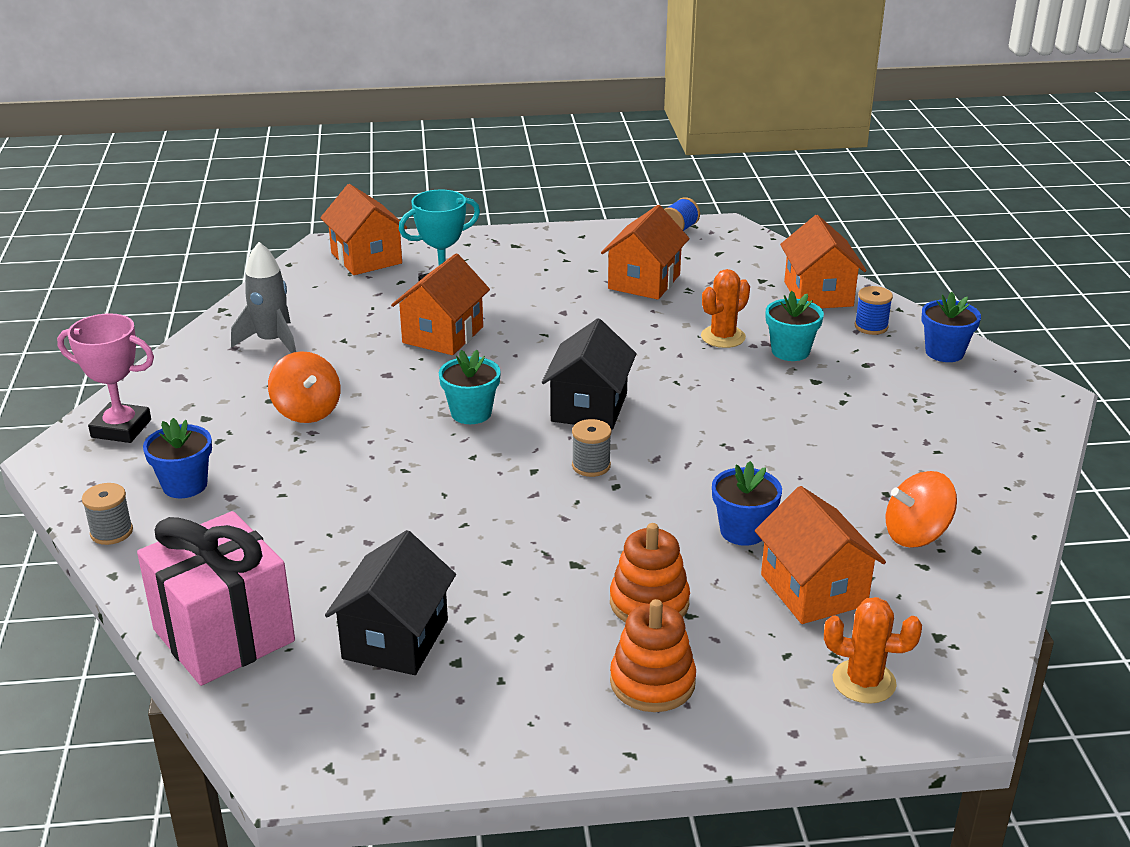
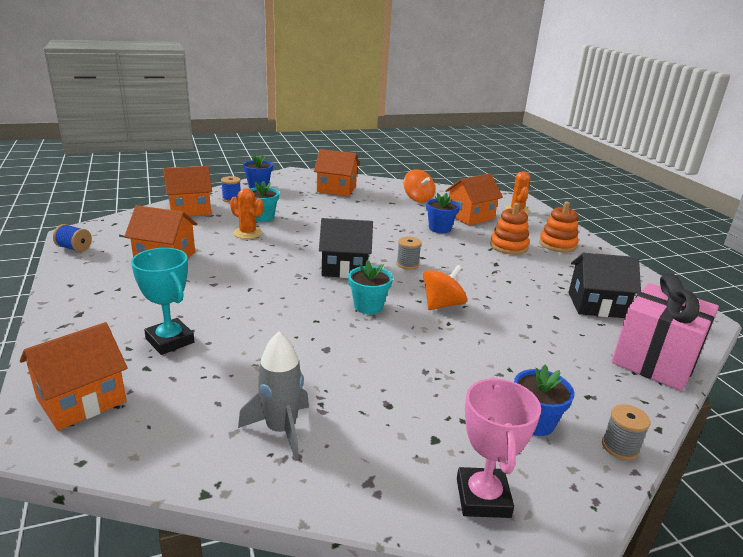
camera: 105 degrees left, 5 degrees down
orange spinning top [268,351,340,423] -> orange spinning top moved to [423,265,467,310]
orange house [391,253,490,355] -> orange house moved to [314,149,360,196]

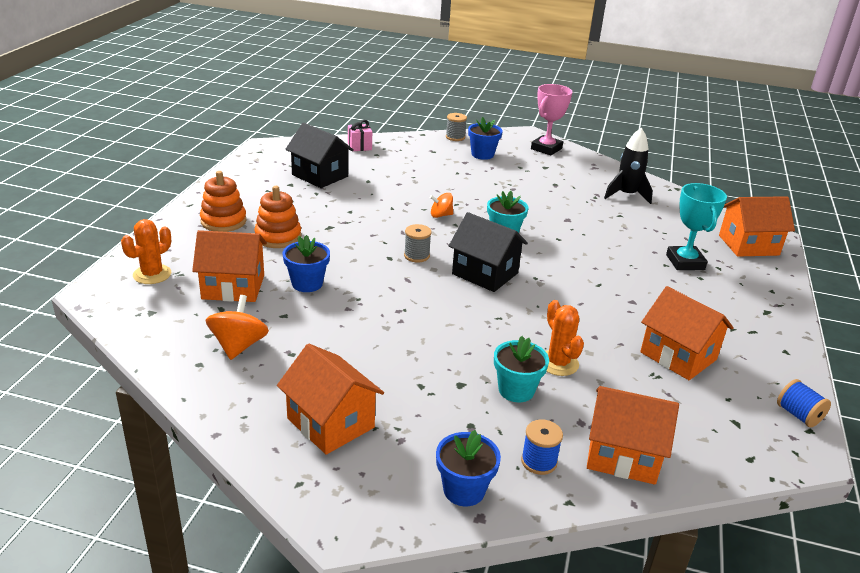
camera: 145 degrees left, 5 degrees up
grey rocket [238,331,309,460] -> black rocket [604,128,653,204]
orange spinning top [423,265,467,310] -> orange spinning top [430,193,453,218], size x0.63
pink gift [612,273,719,391] -> pink gift [348,120,372,151], size x0.43

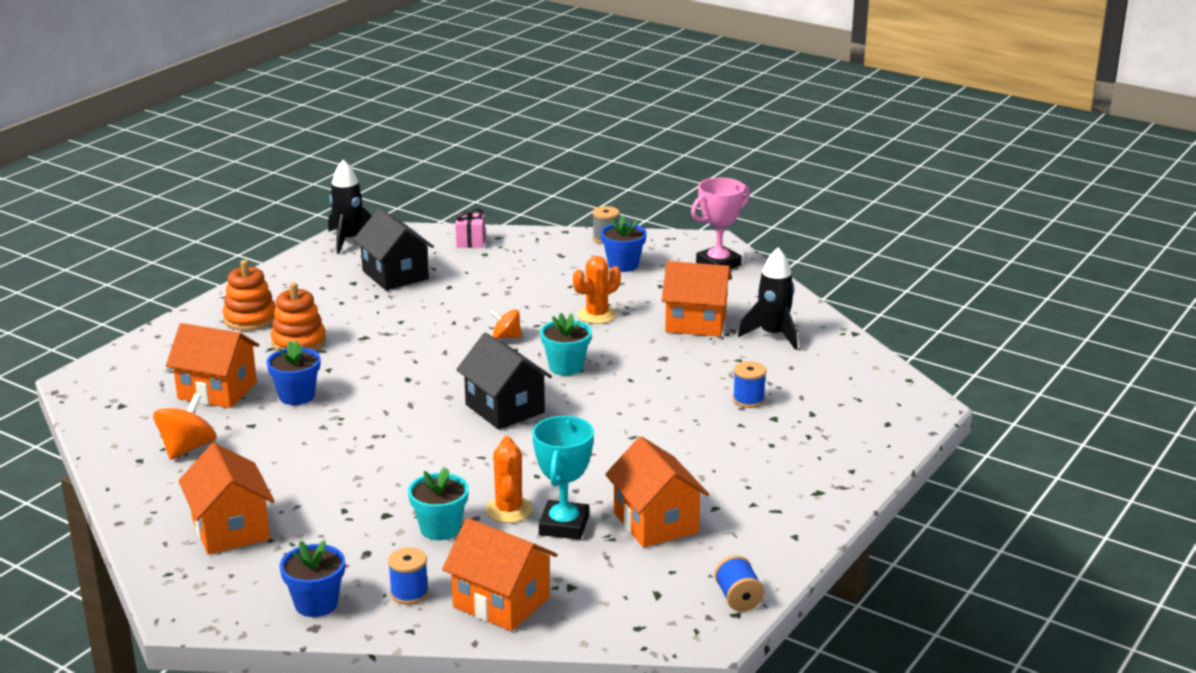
camera: 20 degrees right, 5 degrees down
orange cactus [121,219,171,284] -> orange cactus moved to [573,256,621,324]
grey spool [404,224,432,262] -> none
turquoise trophy [666,183,727,270] -> turquoise trophy moved to [532,416,594,540]
orange house [719,196,795,257] -> orange house moved to [662,261,732,337]
none -> black rocket [328,159,372,254]
none -> blue spool [733,361,766,408]

